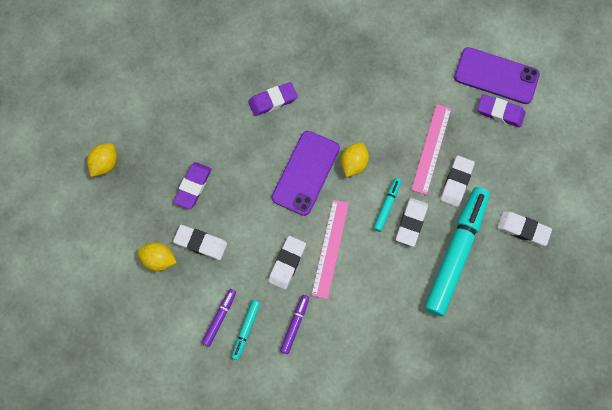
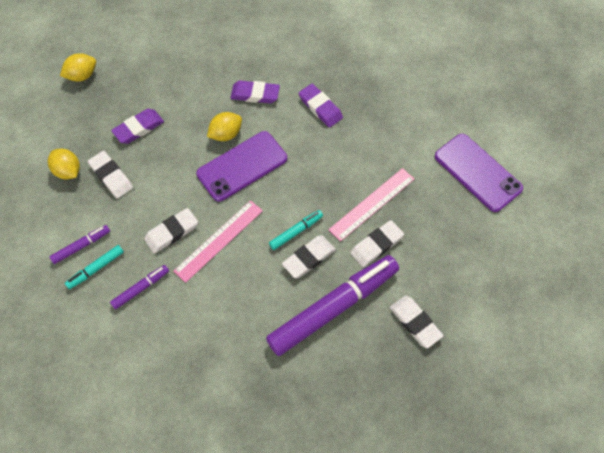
camera: 30 degrees right, 10 degrees down
yellow lemon [341,142,369,177] -> yellow lemon moved to [207,112,242,141]
turquoise marker [425,187,490,316] -> purple marker [266,255,399,356]
purple eraser [477,94,525,128] -> purple eraser moved to [299,84,343,128]

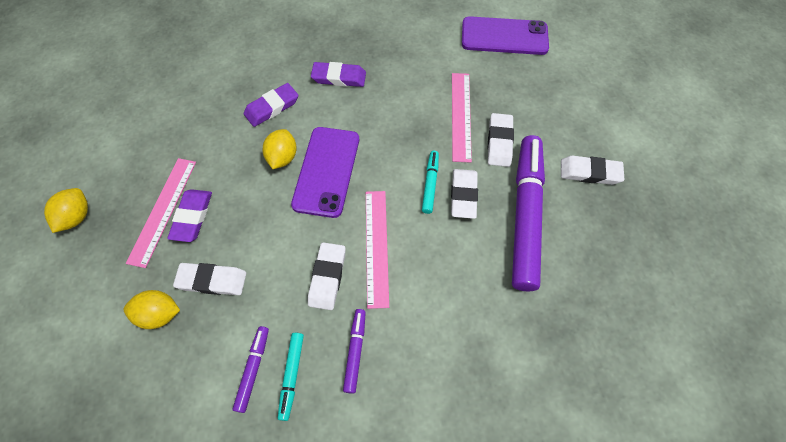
camera: 45 degrees left, 0 degrees up
none -> pink ruler [126,158,196,268]

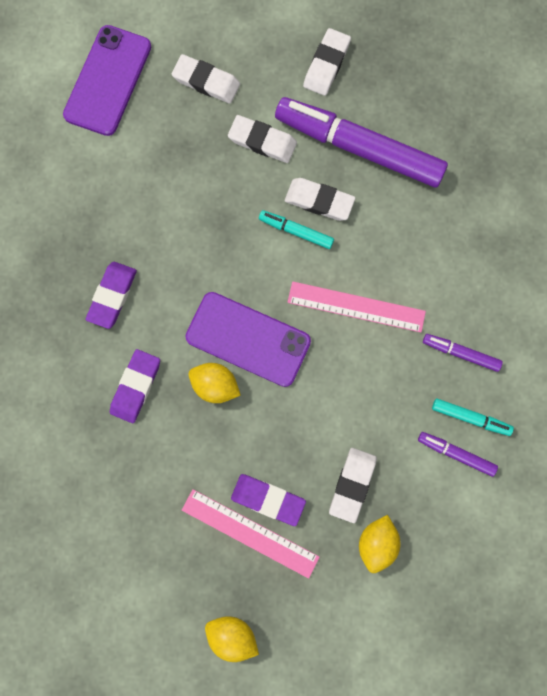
camera: 75 degrees left, 15 degrees up
purple eraser [244,83,298,127] -> purple eraser turned 45 degrees clockwise [110,349,160,423]
white eraser [308,242,346,310] -> white eraser moved to [172,54,240,103]
pink ruler [452,73,472,163] -> none

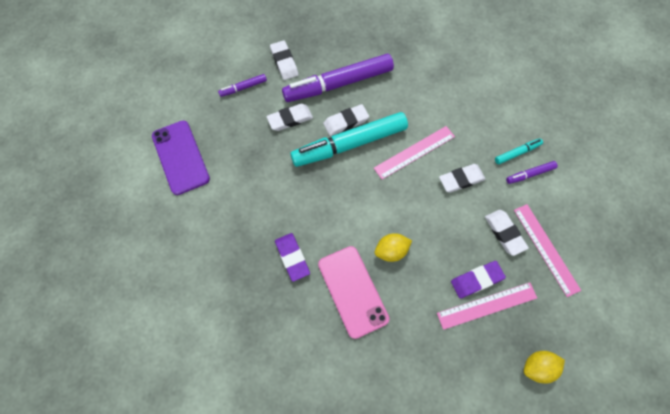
camera: 45 degrees left, 10 degrees down
purple eraser [110,349,160,423] -> pink phone [318,246,389,339]
white eraser [172,54,240,103] -> white eraser moved to [439,164,486,193]
purple phone [186,292,311,387] -> none
turquoise marker [259,210,334,249] -> turquoise marker [290,112,408,167], size x2.31
yellow lemon [359,515,400,573] -> pink ruler [514,204,581,297]
purple marker [423,334,503,372] -> purple marker moved to [218,74,267,97]

